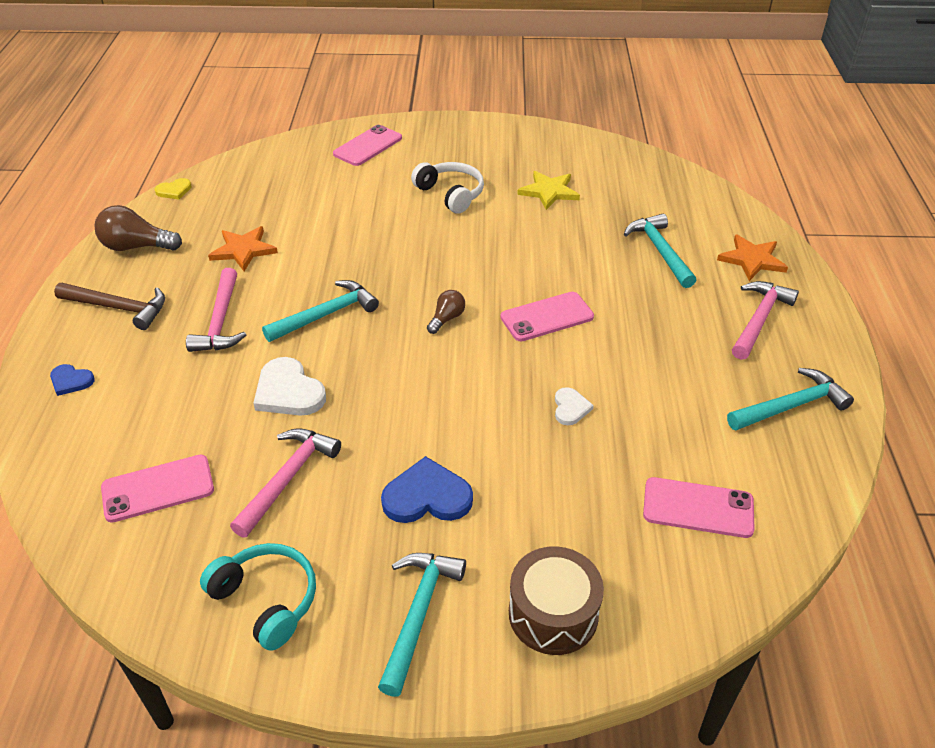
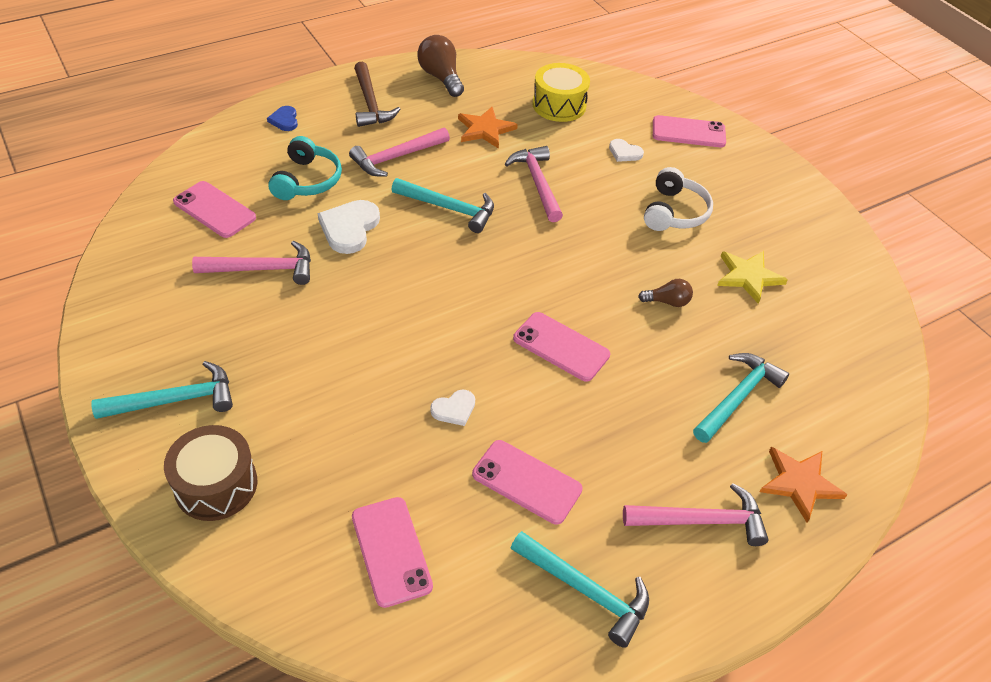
camera: 55 degrees right, 5 degrees up
yellow heart [155,178,192,200] -> none
turquoise headphones [200,543,316,651] -> turquoise headphones moved to [268,136,342,200]
blue heart [381,456,473,523] -> none
brown light bulb [427,290,465,334] -> brown light bulb moved to [638,279,693,307]
none -> pink phone [472,440,583,525]
none -> pink hammer [505,146,563,222]
none -> yellow drum [533,63,590,122]
none -> white heart [609,139,644,162]

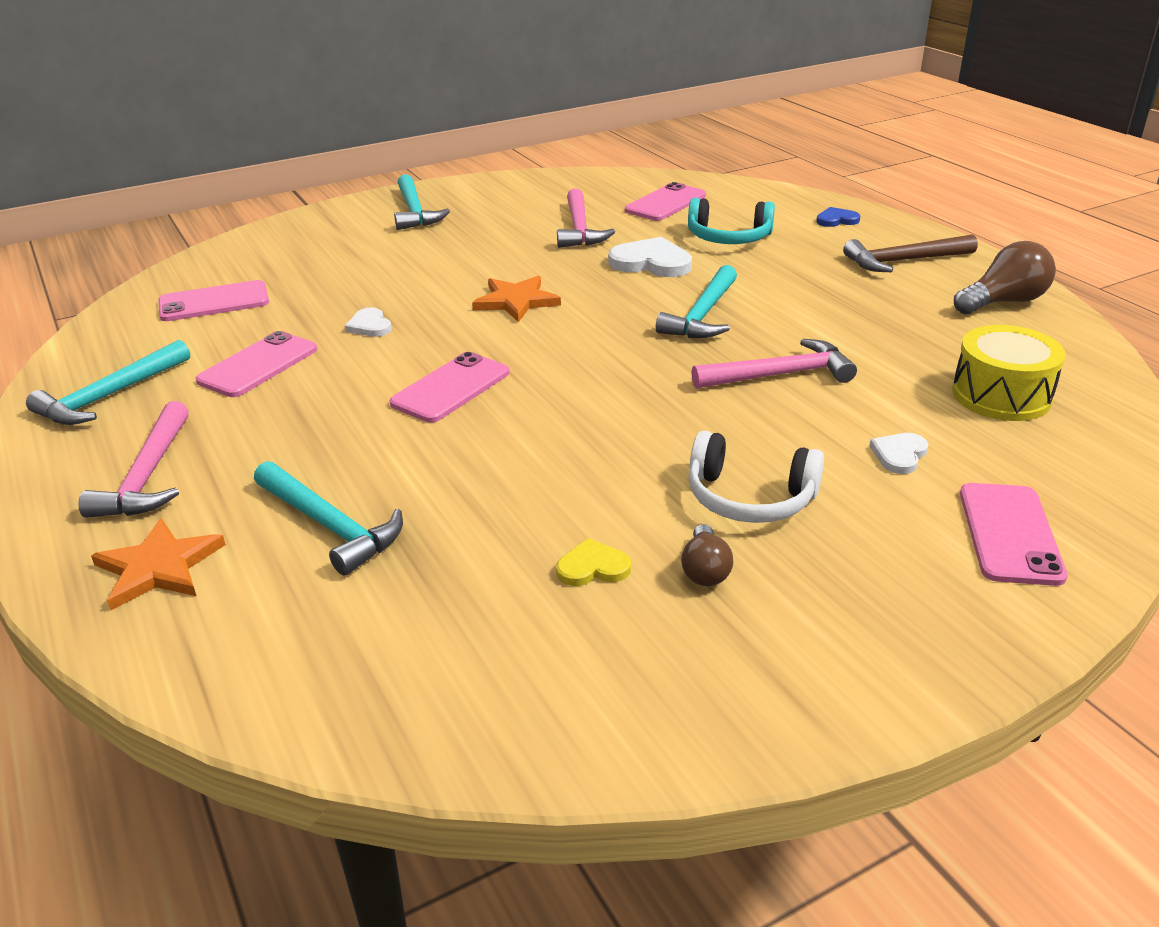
camera: 95 degrees right, 15 degrees down
brown drum [164,425,257,521] -> none
pink hammer [349,128,450,176] -> none
orange star [458,107,518,149] -> orange star moved to [472,276,561,322]
brown light bulb [638,279,693,307] -> brown light bulb moved to [681,524,733,586]
yellow star [717,251,788,304] -> yellow heart [556,538,631,586]

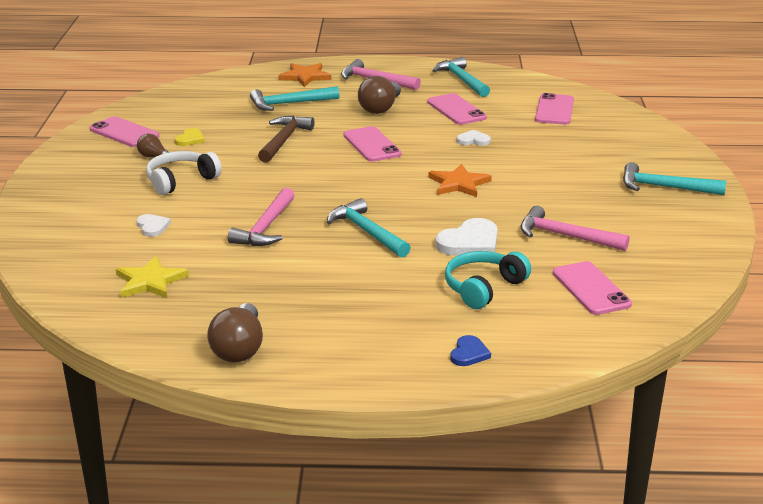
camera: 120 degrees right, 5 degrees down
brown hammer [843,234,978,272] -> brown hammer moved to [258,116,314,163]
yellow drum [952,325,1066,421] -> yellow star [116,256,189,298]
pink phone [960,483,1068,586] -> pink phone moved to [90,116,159,147]
none -> brown light bulb [358,76,401,114]

